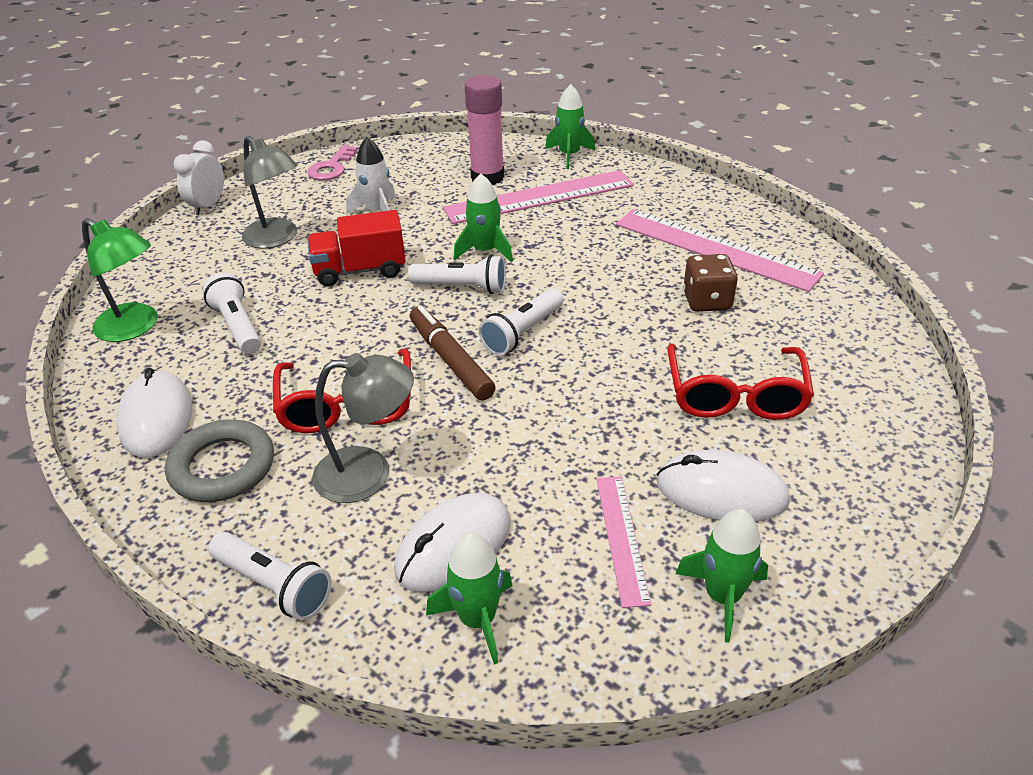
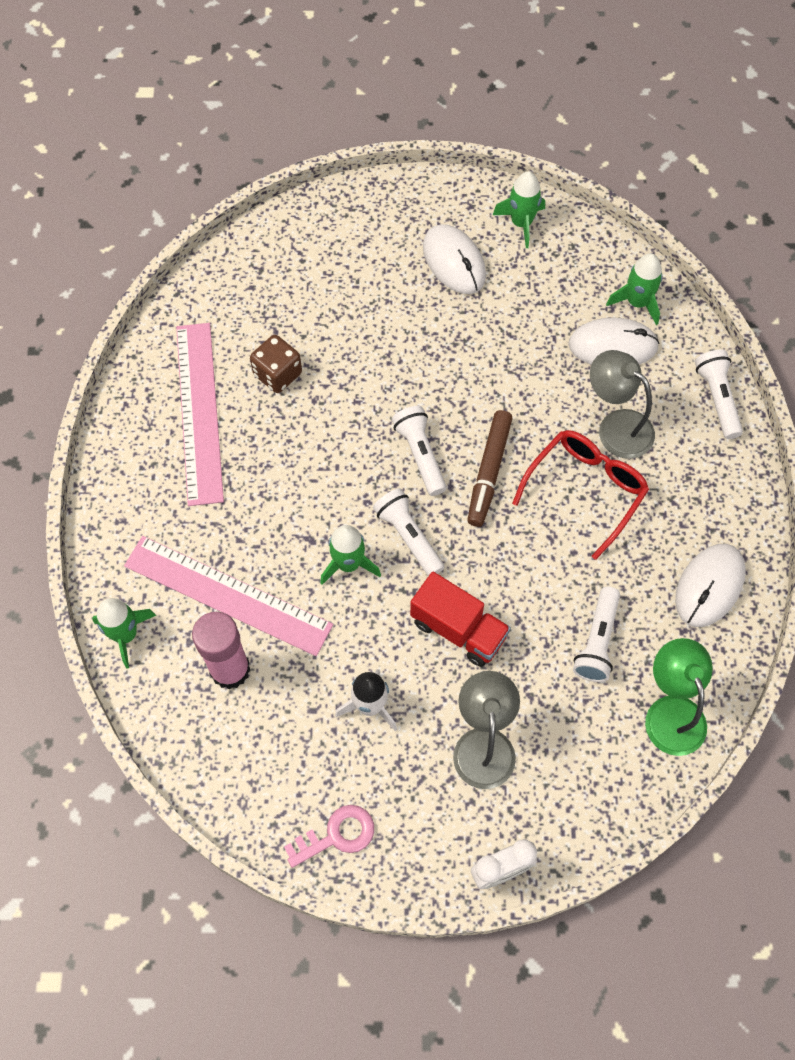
camera: 135 degrees left, 25 degrees up
grey ring [165,419,274,502] -> none
white flashlight [479,288,564,356] -> white flashlight turned 105 degrees counterclockwise [392,406,446,496]
pink ruler [596,476,651,608] -> none
red glasses [667,344,814,420] -> none

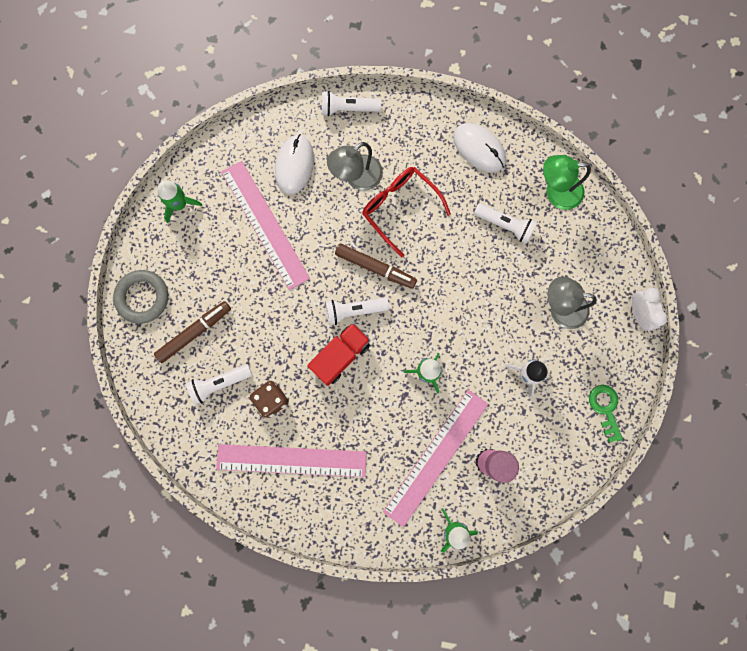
camera: 80 degrees left, 15 degrees up
pink key [284,805,374,868] -> green key [589,385,623,443]
white flashlight [373,488,445,576] -> white flashlight moved to [186,364,252,405]
red truck [410,572,511,667] -> red truck moved to [307,323,371,386]
white mouse [423,224,486,294] -> none
green rocket [606,253,663,325] -> none
none -> grey ring [113,270,168,324]
none -> brown marker [154,301,231,363]
none -> pink ruler [221,161,310,290]

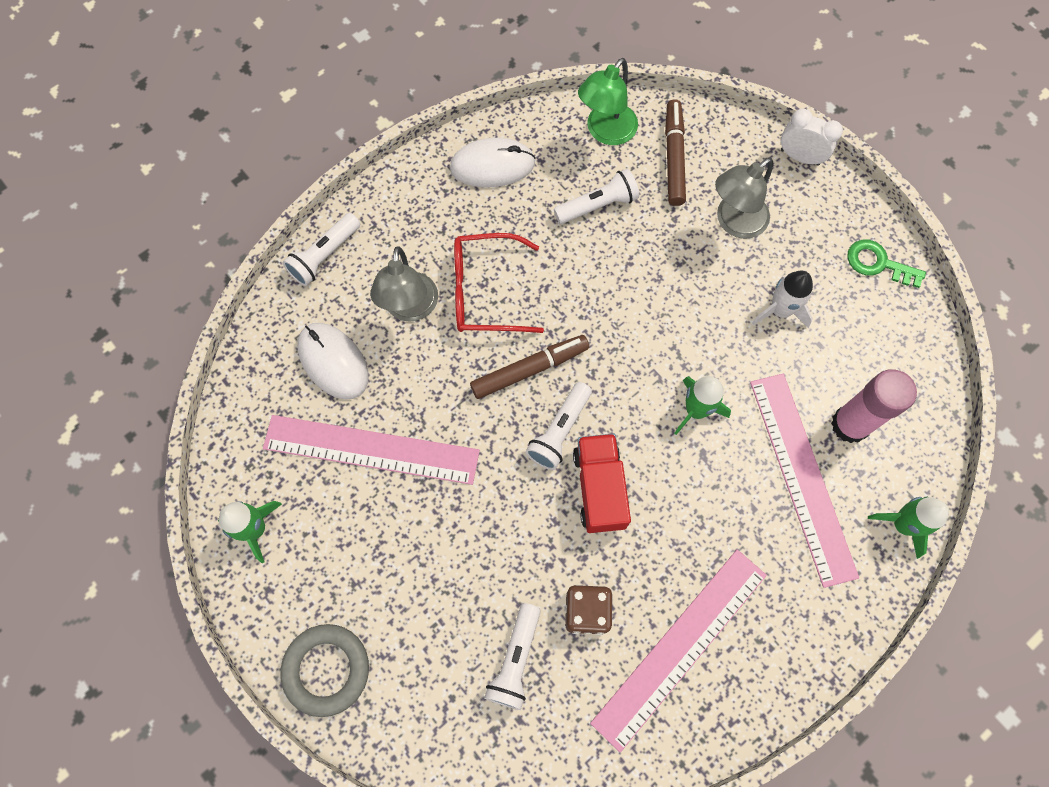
camera: 50 degrees left, 10 degrees down
brown marker [154,301,231,363] -> brown marker moved to [665,99,686,206]

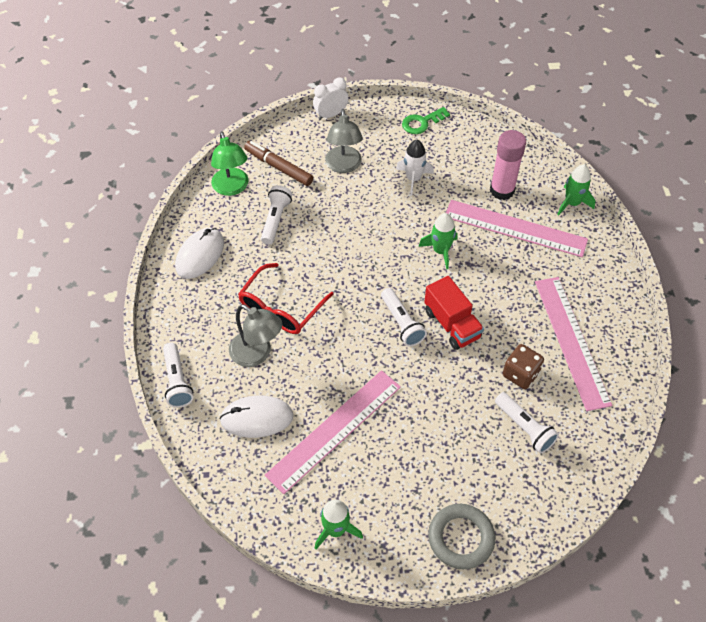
camera: 55 degrees left, 15 degrees down
brown marker [470,335,589,399] -> none
red truck [573,434,631,533] -> red truck turned 150 degrees counterclockwise [424,276,484,350]

